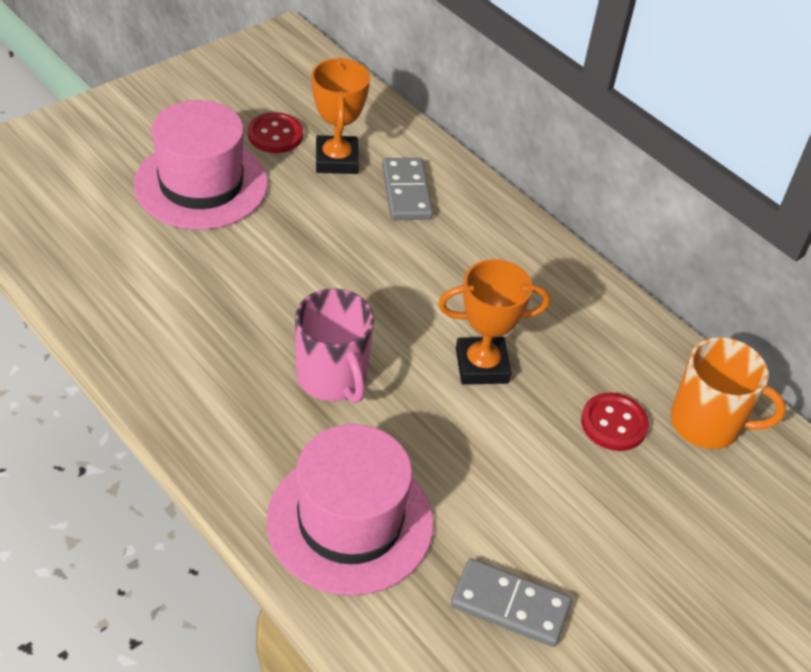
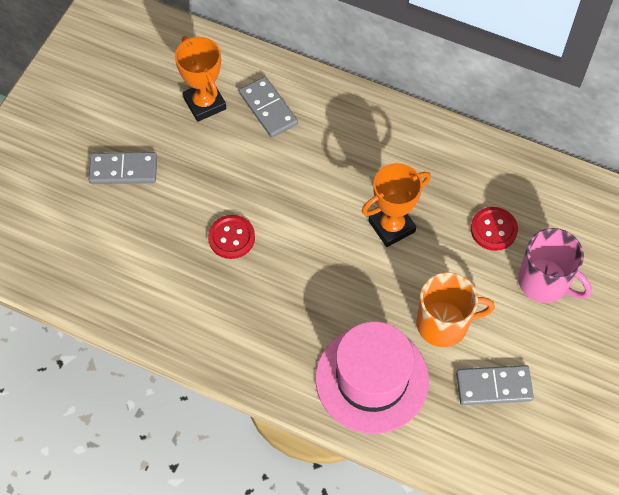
camera: 20 degrees left, 15 degrees up
pink hat [134,100,268,230] -> grey domino [89,152,157,184]
red button [248,112,303,153] -> red button moved to [208,215,255,259]
pink mug [295,289,374,403] -> pink mug moved to [518,228,592,303]
orange mug [671,337,786,449] -> orange mug moved to [417,272,495,347]

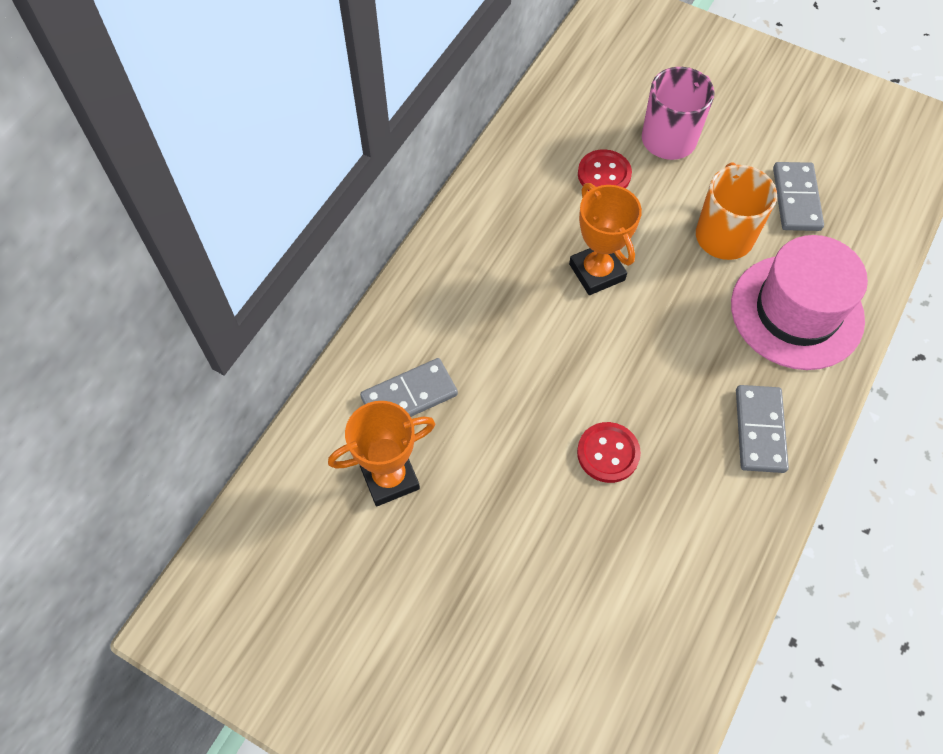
camera: 85 degrees left, 0 degrees up
grey domino [89,152,157,184] -> grey domino moved to [736,385,789,473]

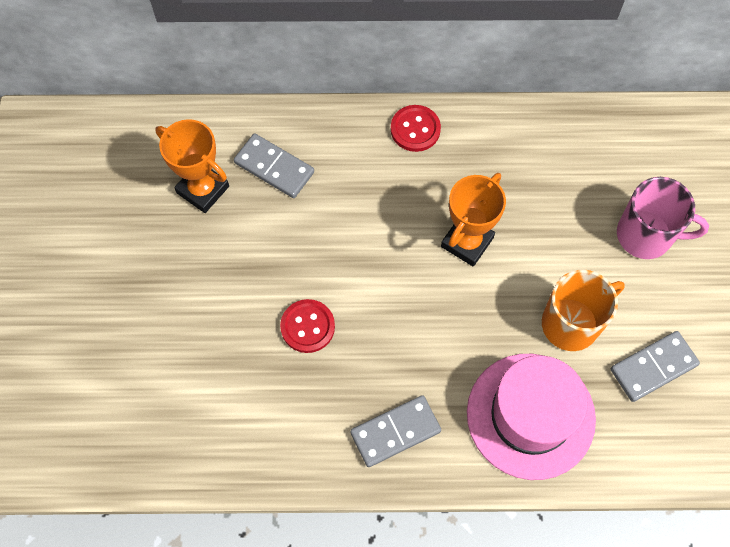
camera: 60 degrees right, 5 degrees up
red button [578,149,632,191] -> red button moved to [391,105,441,152]

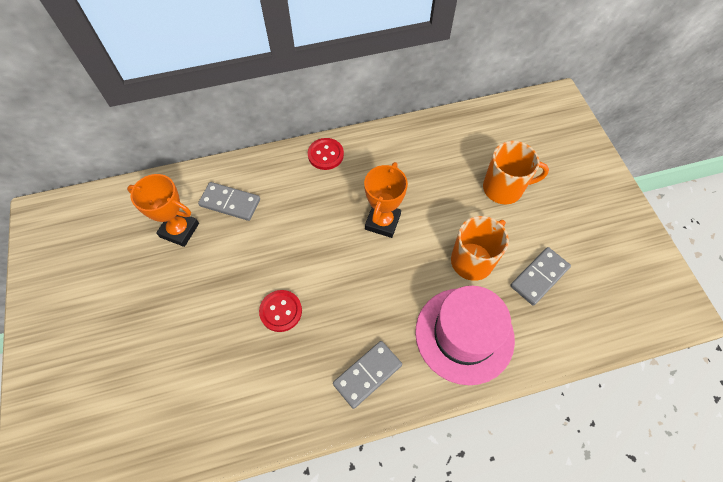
camera: 15 degrees left, 5 degrees down
pink mug [617,177,709,259] -> orange mug [483,141,549,204]

